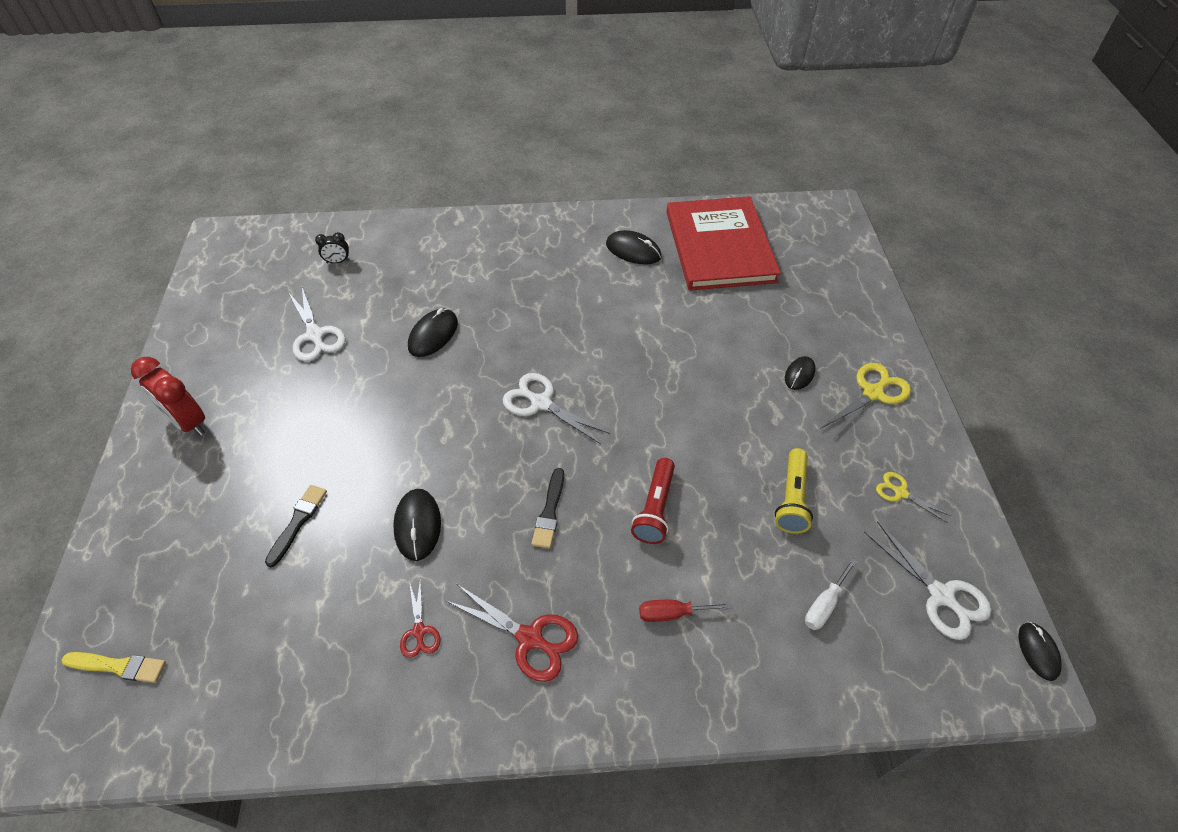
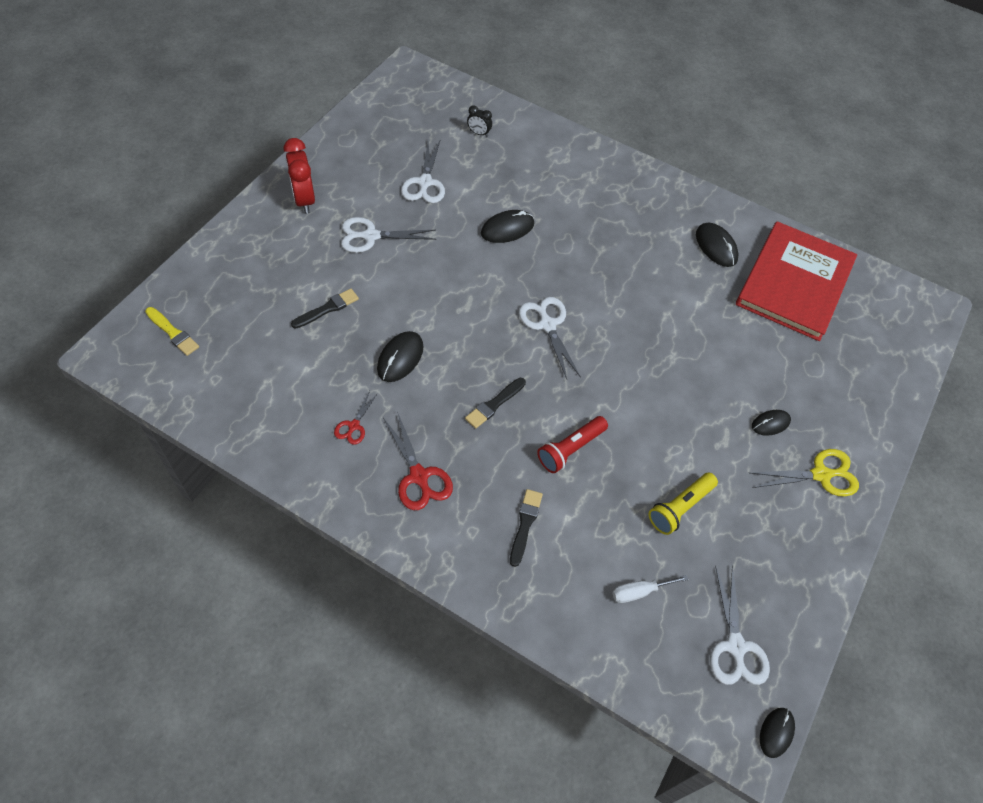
camera: 30 degrees right, 5 degrees up
red screwdriver [639,600,732,622] -> black brush [510,489,543,567]
yellow scissors [876,472,951,523] -> none
none -> white scissors [341,217,436,253]

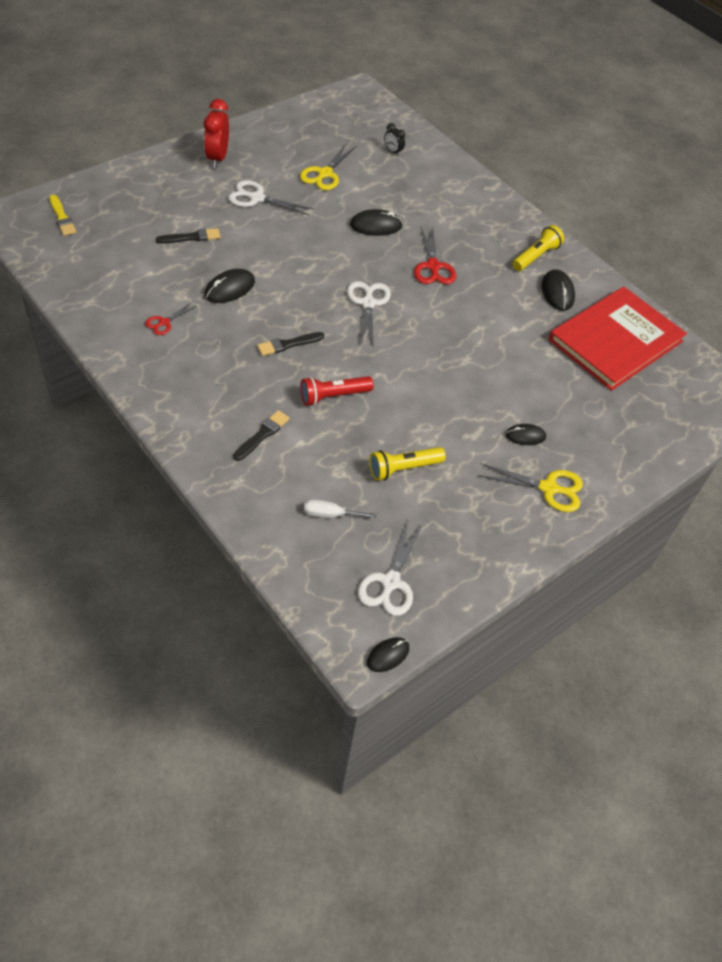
camera: 20 degrees right, 5 degrees down
red scissors [383,411,453,510] -> red scissors moved to [414,227,456,284]
white scissors [401,141,445,203] -> yellow scissors [300,144,356,190]
none -> yellow flashlight [512,225,564,271]

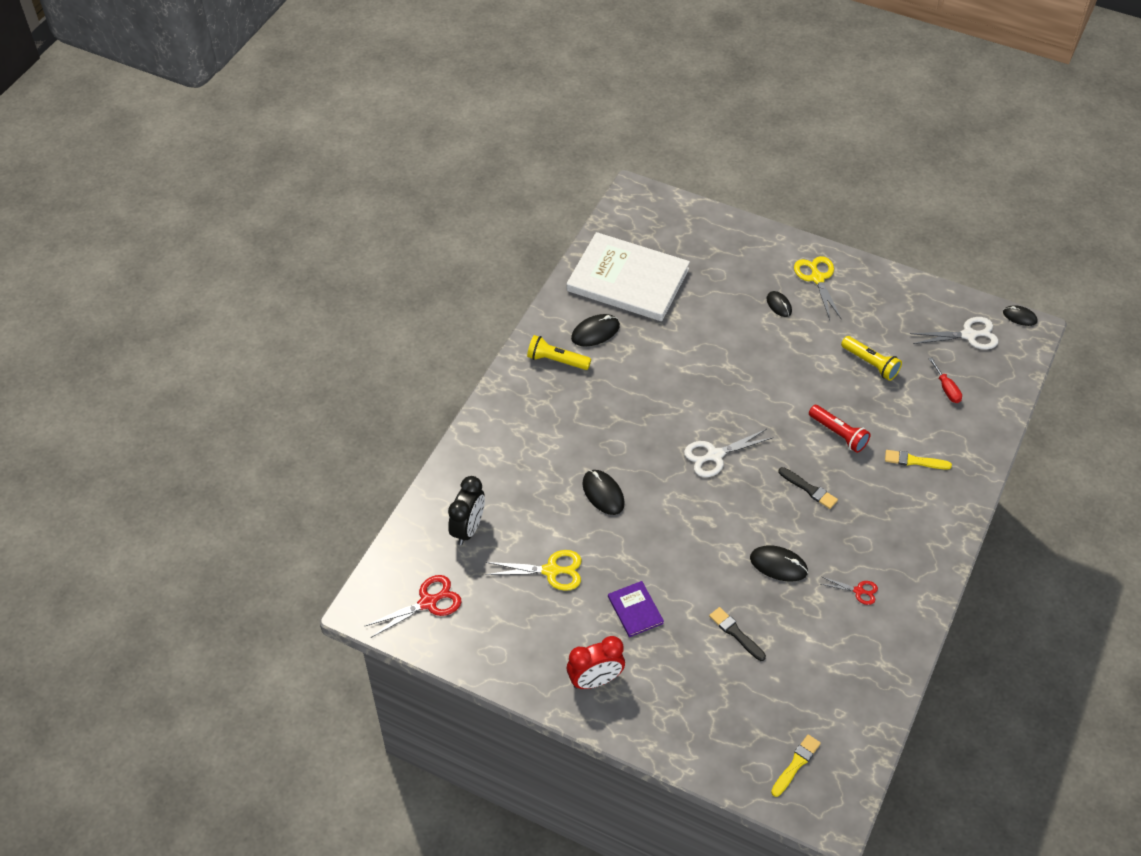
camera: 110 degrees left, 0 degrees up
white scissors [228,180,313,215] -> purple book [608,581,664,637]
black brush [233,410,290,461] -> yellow brush [885,450,952,470]
white screwdriver [304,499,377,518] -> red screwdriver [929,357,962,403]
black clock [384,123,405,156] -> black clock [448,476,485,545], size x1.94
red scissors [414,227,456,284] -> red scissors moved to [365,575,461,638]
red book [548,287,687,391] -> white book [567,232,690,321]

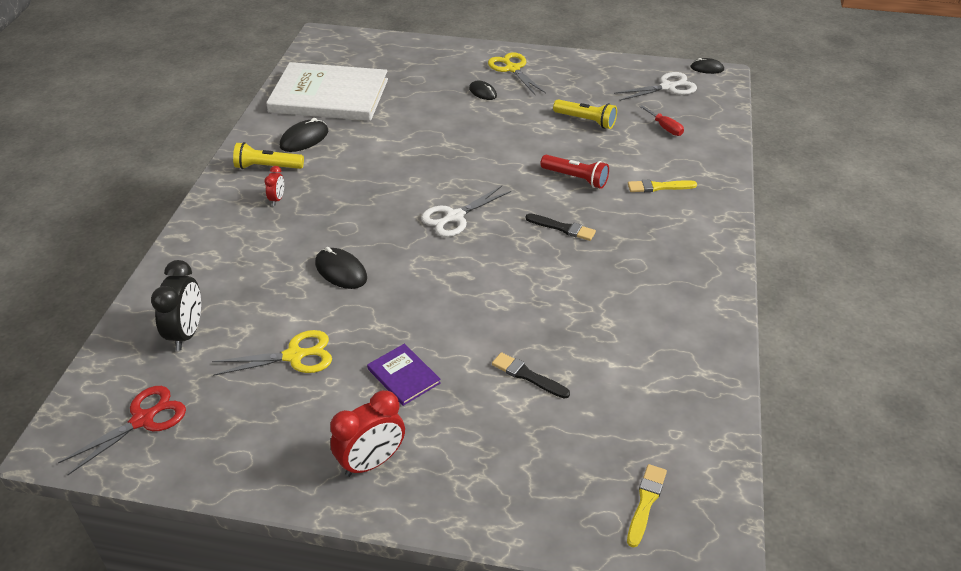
camera: 15 degrees left, 10 degrees down
black mouse [750,545,808,581] -> none
red scissors [821,577,878,605] -> none
none -> red clock [264,166,284,206]

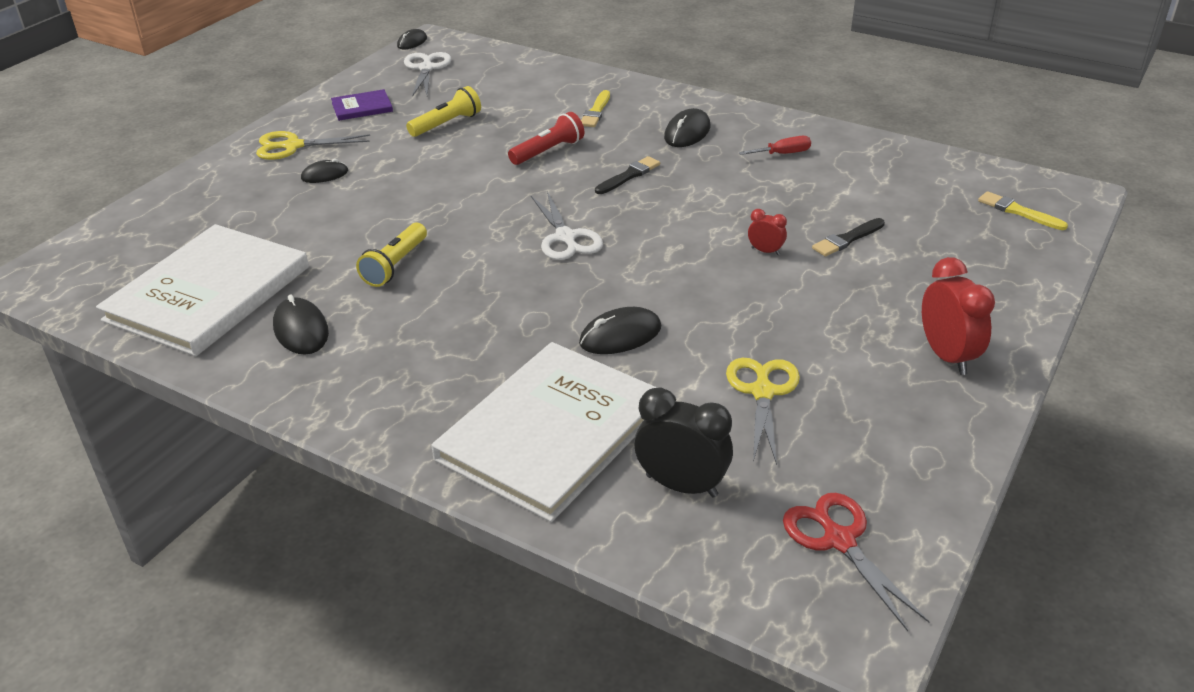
camera: 70 degrees left, 5 degrees down
yellow flashlight [233,142,304,169] -> yellow flashlight moved to [356,223,427,287]
red clock [264,166,284,206] -> red clock moved to [748,209,787,255]
purple book [367,344,441,406] -> purple book moved to [331,89,393,121]
red screwdriver [639,105,684,136] -> red screwdriver moved to [738,136,811,155]
none -> white book [431,342,657,522]
none -> black mouse [664,108,710,147]

